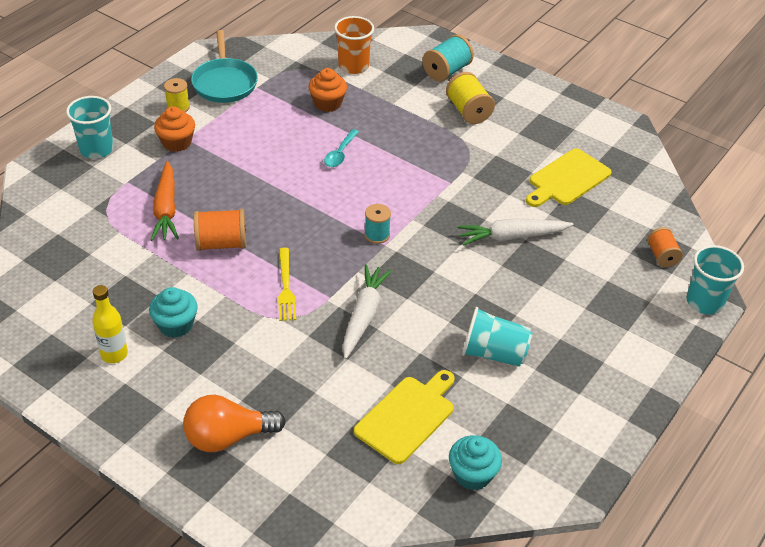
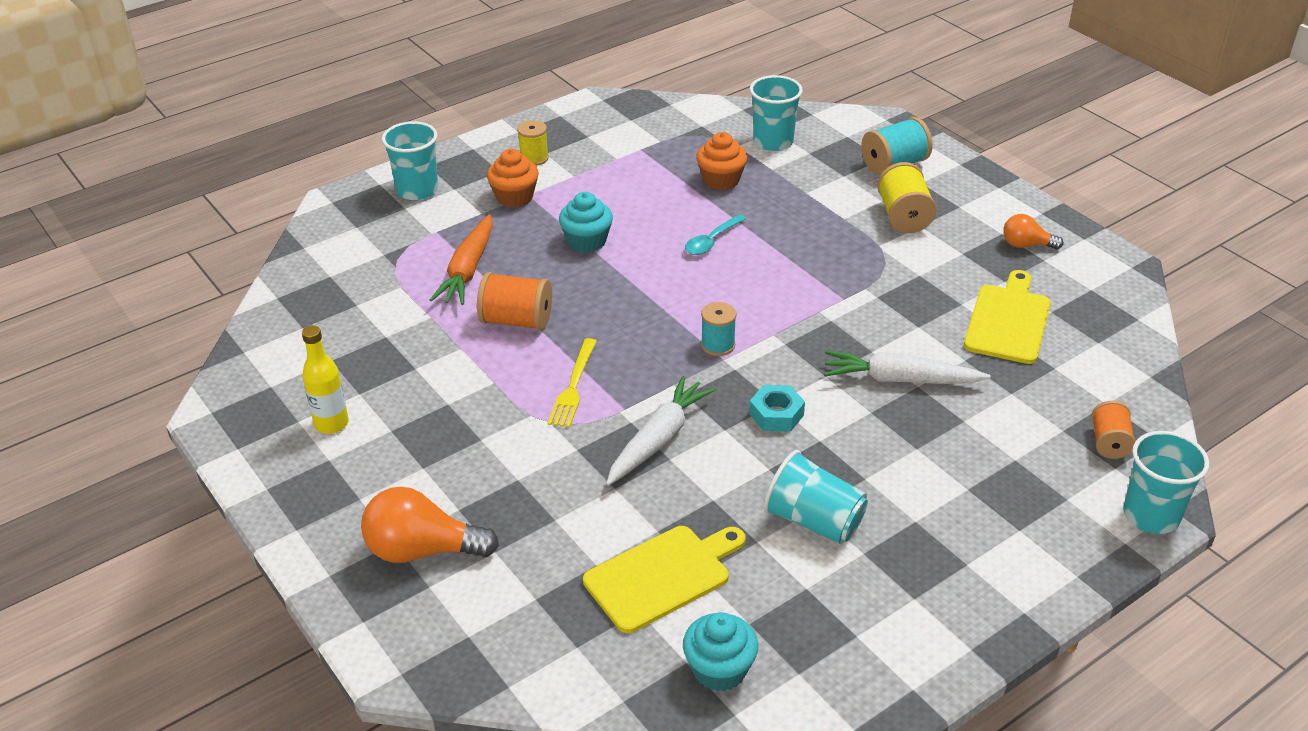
camera: 20 degrees right, 5 degrees down
turquoise cupcake [149,287,198,338] -> turquoise cupcake moved to [559,192,613,253]
turquoise pan [191,30,258,103] -> none
orange cup [334,16,374,74] -> turquoise cup [750,75,803,151]
yellow cutting board [526,148,612,207] -> yellow cutting board turned 135 degrees clockwise [964,270,1051,364]
none -> turquoise nut [749,385,805,432]
none -> orange light bulb [1003,214,1063,249]

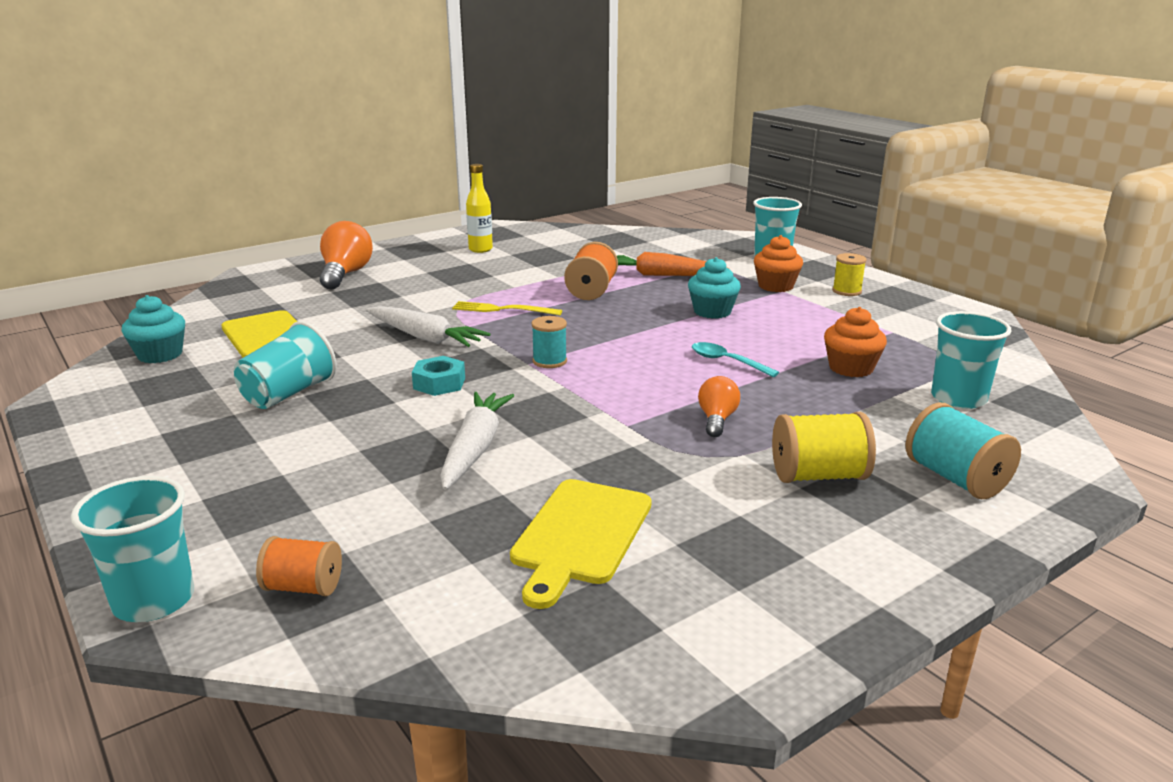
camera: 90 degrees right, 15 degrees down
yellow cutting board [964,270,1051,364] -> yellow cutting board turned 90 degrees clockwise [510,479,652,609]
orange light bulb [1003,214,1063,249] -> orange light bulb moved to [698,376,740,437]

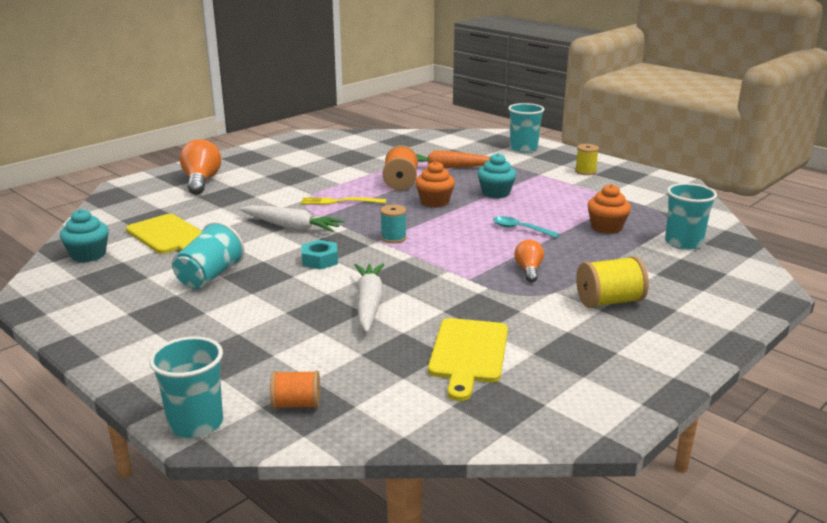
camera: 10 degrees left, 0 degrees up
yellow bottle [466,164,493,253] -> none
orange cupcake [754,235,803,292] -> orange cupcake moved to [415,161,455,207]
turquoise spool [905,403,1021,499] -> none

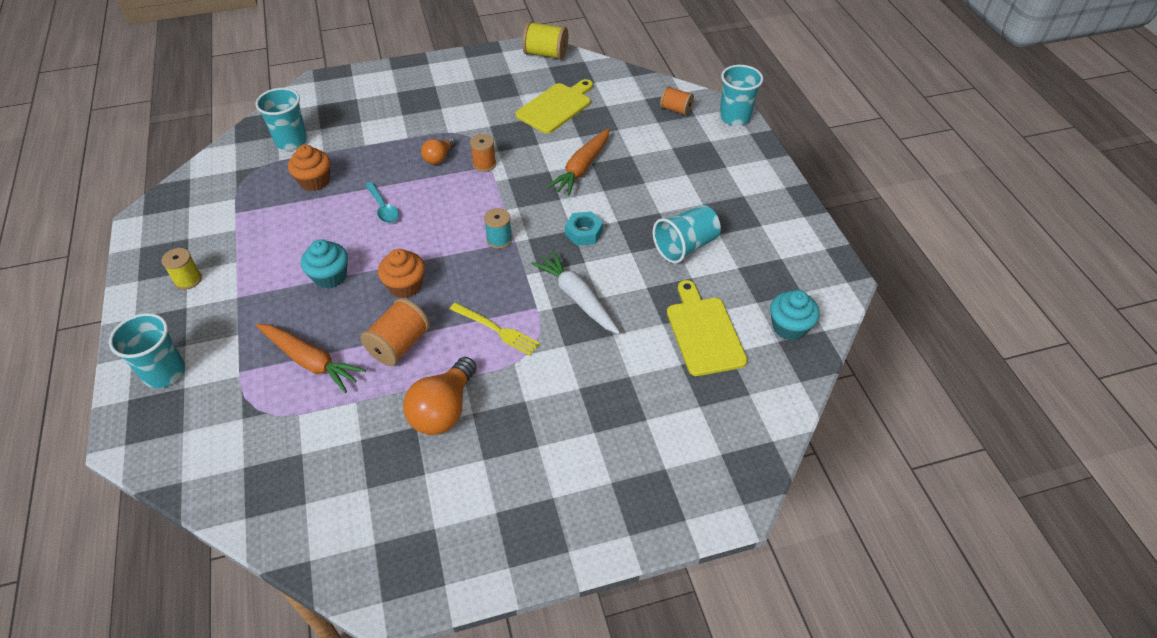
camera: 150 degrees left, 25 degrees up
orange light bulb [180,139,221,195] -> orange light bulb moved to [403,357,477,435]
white carrot [354,263,385,333] -> orange carrot [547,128,610,196]
yellow spool [576,256,649,308] -> yellow spool moved to [522,21,568,60]
none -> orange spool [470,134,496,172]

